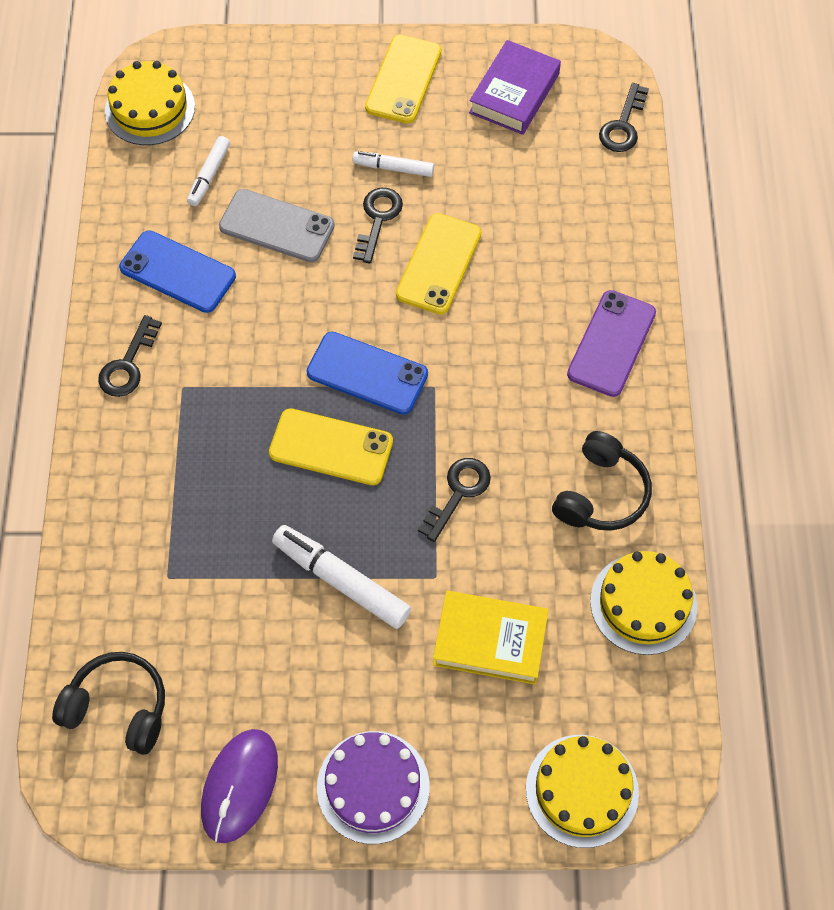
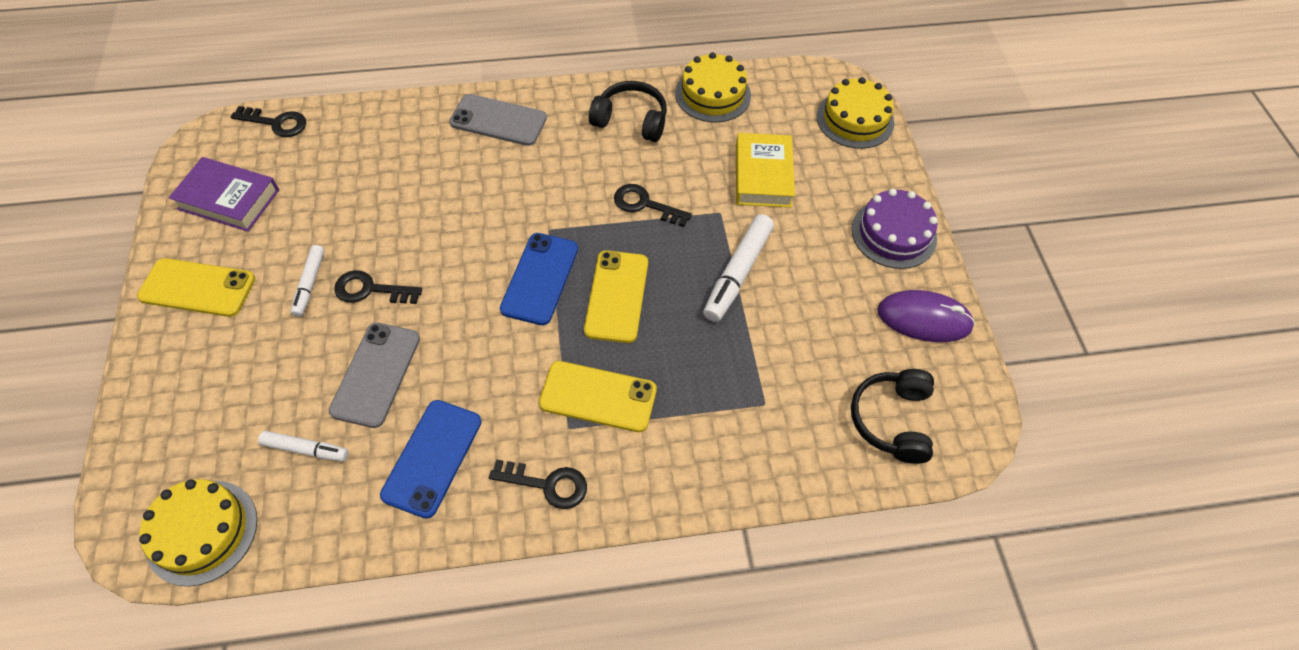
camera: 100 degrees left, 5 degrees down
yellow phone [396,213,481,314] -> yellow phone moved to [539,361,657,432]
purple phone [567,290,656,397] -> grey phone [449,94,547,146]

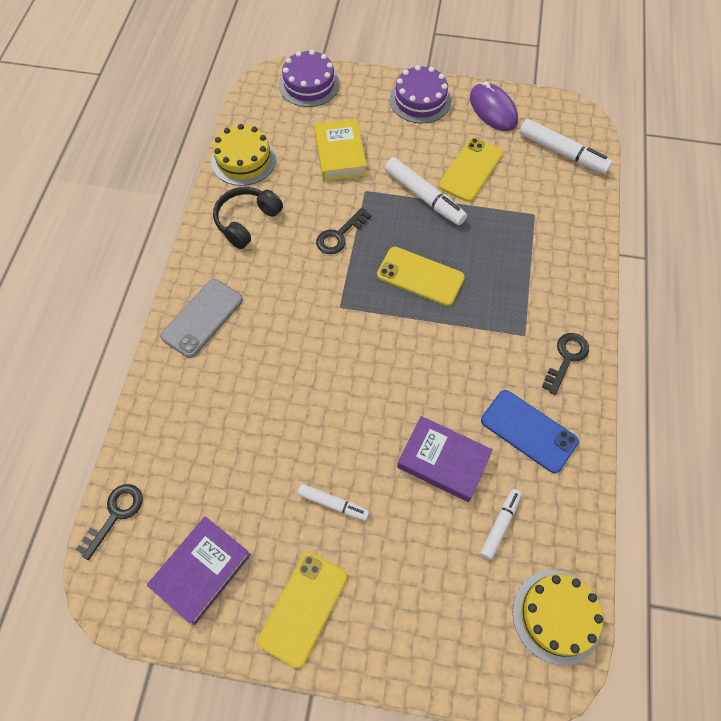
camera: 70 degrees left, 5 degrees up
grey phone [329,322,420,428] -> purple book [397,416,493,502]
black key [334,270,422,304] -> none
blue phone [500,233,578,325] -> none
yellow phone [539,361,657,432] -> yellow phone moved to [439,138,503,202]
yellow book [736,133,795,207] -> yellow book turned 60 degrees clockwise [314,119,367,181]
yellow cake [817,77,894,149] -> purple cake [279,50,340,107]
black headphones [851,369,934,464] -> white marker [519,119,612,174]
purple mouse [877,290,975,342] -> purple mouse turned 60 degrees counterclockwise [470,81,518,131]

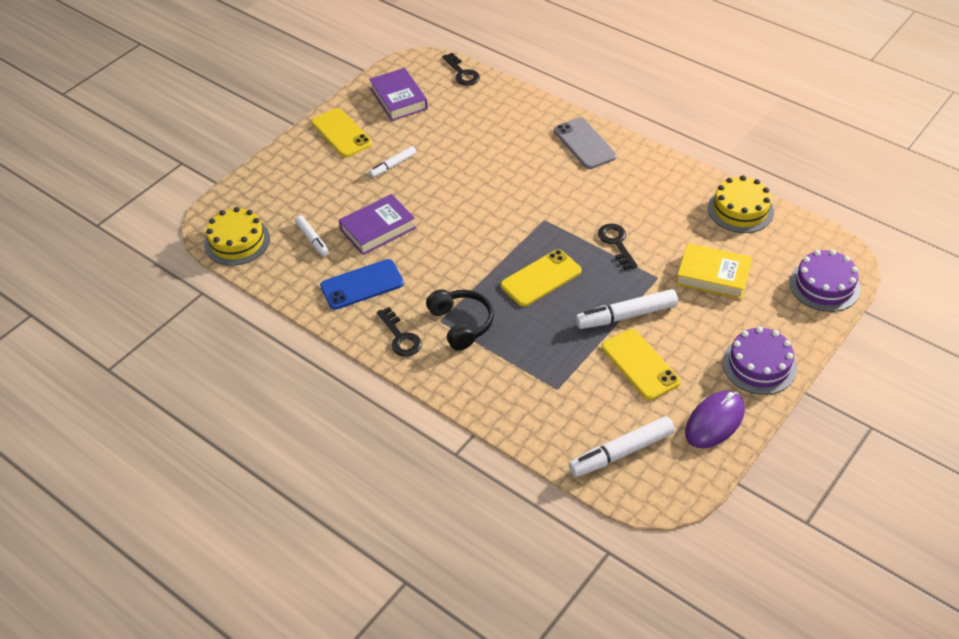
camera: 120 degrees right, 15 degrees down
black headphones [213,187,283,249] -> black headphones moved to [426,289,494,351]
purple mouse [470,81,518,131] -> purple mouse turned 45 degrees counterclockwise [685,391,745,448]

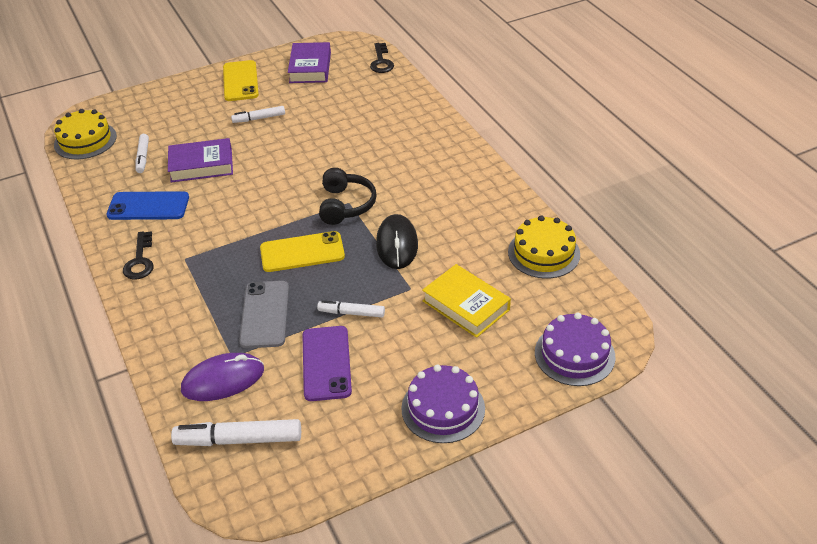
camera: 25 degrees right, 5 degrees down
black headphones [426,289,494,351] -> black headphones moved to [319,168,377,225]
grey phone [554,117,617,169] -> grey phone moved to [239,281,289,348]
white marker [576,289,678,329] -> white marker [317,300,385,318], size x0.60
black key [598,224,638,270] -> black mouse [376,214,418,269]
yellow phone [602,329,681,400] -> purple phone [302,326,352,401]
purple mouse [685,391,745,448] -> purple mouse moved to [181,353,264,401]

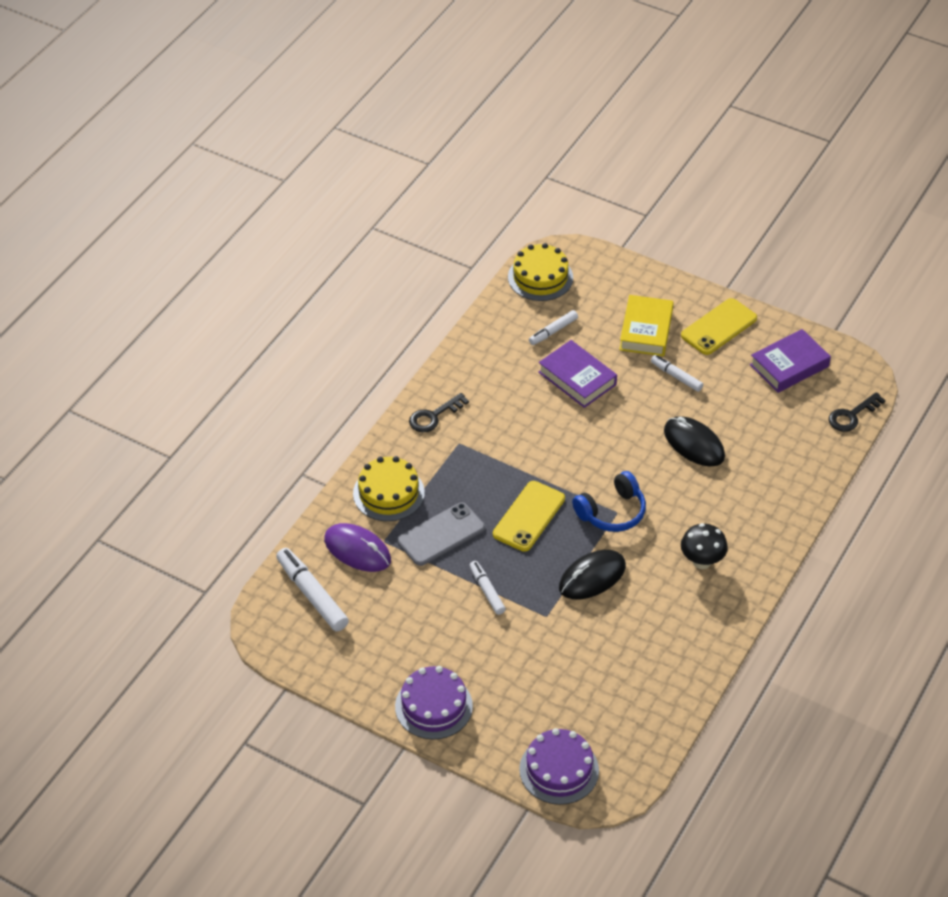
camera: 55 degrees right, 5 degrees up
blue phone [106,191,189,220] -> none
yellow phone [260,231,345,272] -> yellow phone turned 75 degrees clockwise [493,481,565,552]
purple phone [302,326,352,401] -> none
black headphones [319,168,377,225] -> blue headphones [572,471,646,532]
yellow book [422,264,511,338] -> yellow book moved to [619,295,674,356]
yellow cake [508,215,580,278] -> yellow cake moved to [353,456,425,521]
none -> black mouse [664,416,725,467]
none -> black mushroom [681,523,728,569]

